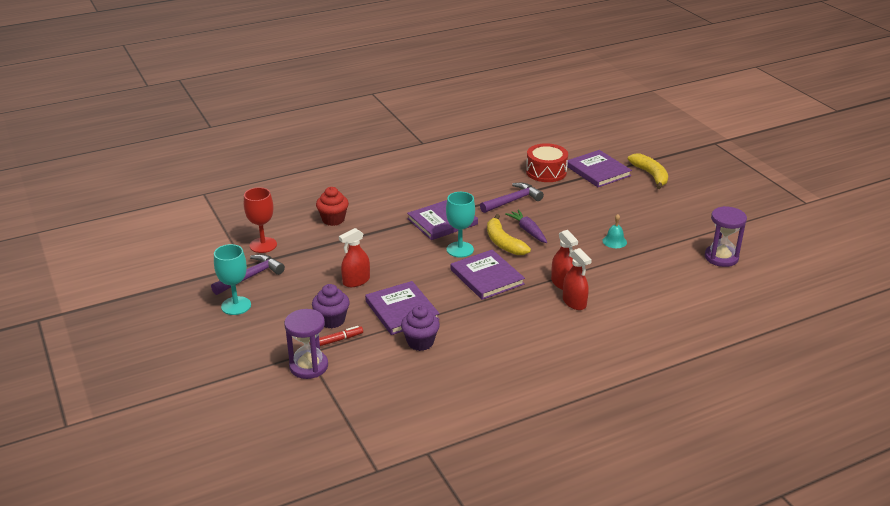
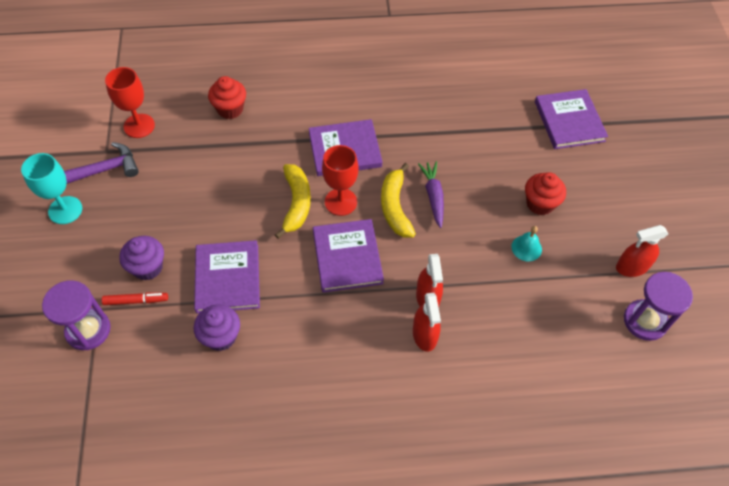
camera: 20 degrees right, 25 degrees up
red spray bottle [339,228,370,287] -> red spray bottle moved to [616,225,668,277]
turquoise goblet [446,192,475,258] -> red goblet [322,145,358,216]
purple hammer [480,183,544,213] -> none
red drum [526,143,568,182] -> none
yellow banana [628,153,668,189] -> yellow banana moved to [275,164,311,239]
none -> red cupcake [525,172,566,215]

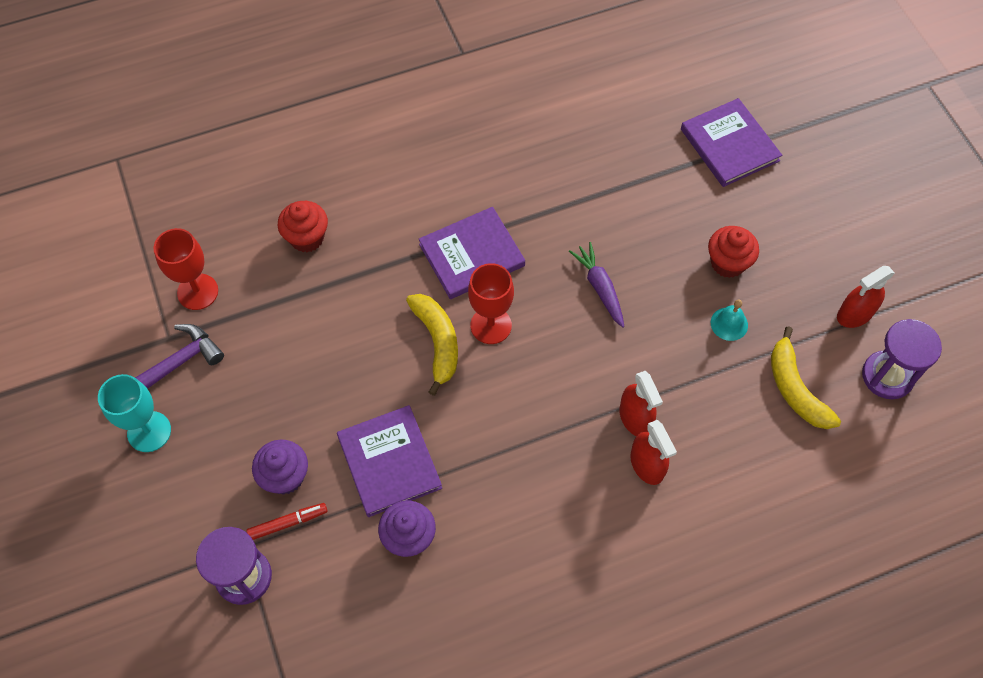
camera: 15 degrees left, 5 degrees up
purple book [313,219,384,293] -> none
yellow banana [381,163,416,237] -> yellow banana moved to [771,326,841,429]

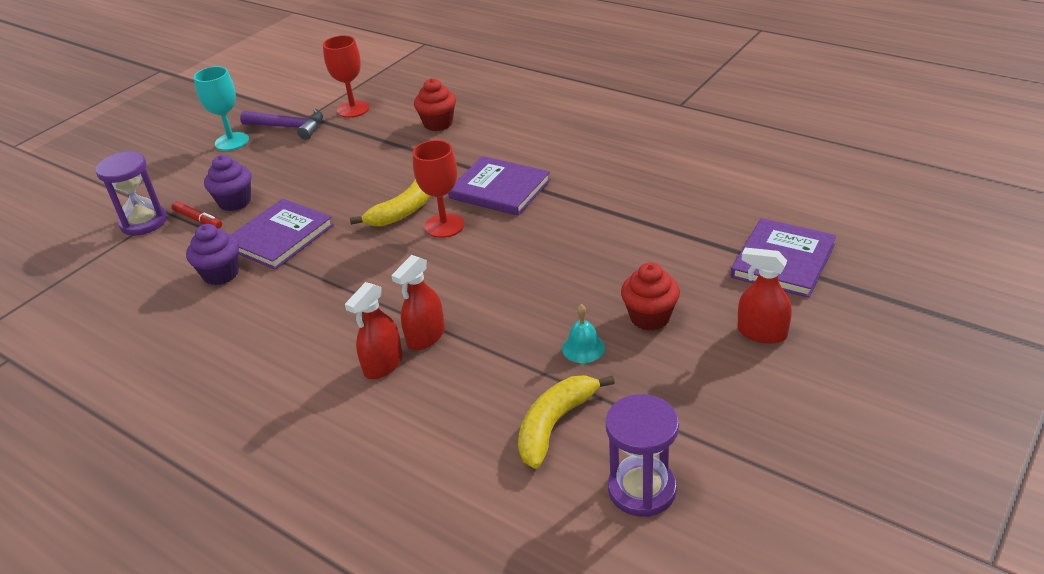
camera: 60 degrees right, 25 degrees down
purple carrot [569,242,624,328] -> none
red spray bottle [837,266,895,328] -> red spray bottle moved to [737,247,792,344]

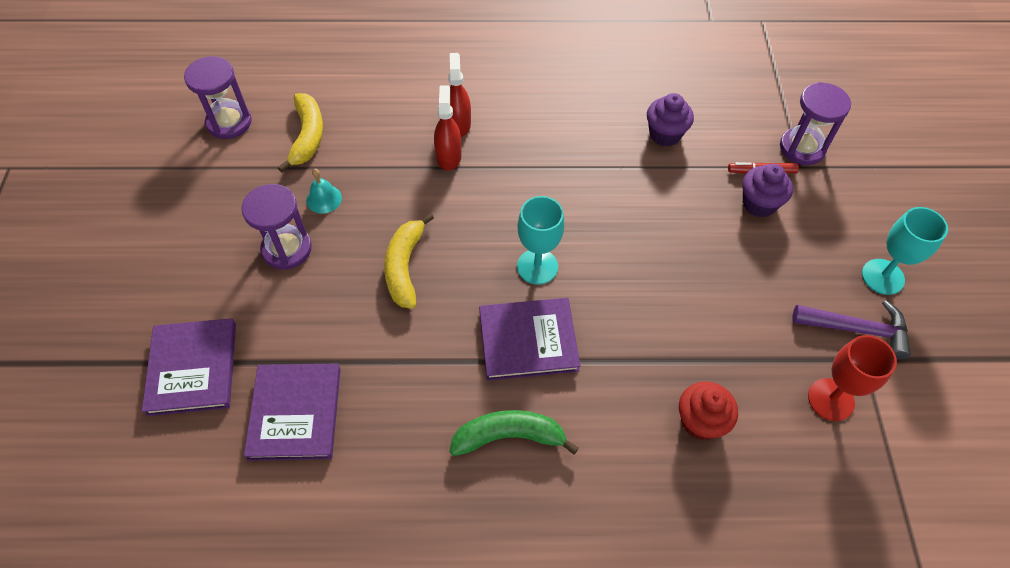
camera: 140 degrees right, 20 degrees up
purple book [231,199,334,270] -> purple book moved to [244,364,341,461]
purple hammer [240,109,323,140] -> purple hammer turned 150 degrees counterclockwise [792,300,911,359]
yellow banana [350,179,430,226] -> yellow banana moved to [384,213,434,309]
red goblet [413,140,464,238] -> turquoise goblet [517,196,565,285]
red cupcake [621,262,680,330] -> purple hourglass [241,184,312,270]
red spray bottle [737,247,792,344] -> none
none -> green banana [450,410,579,456]

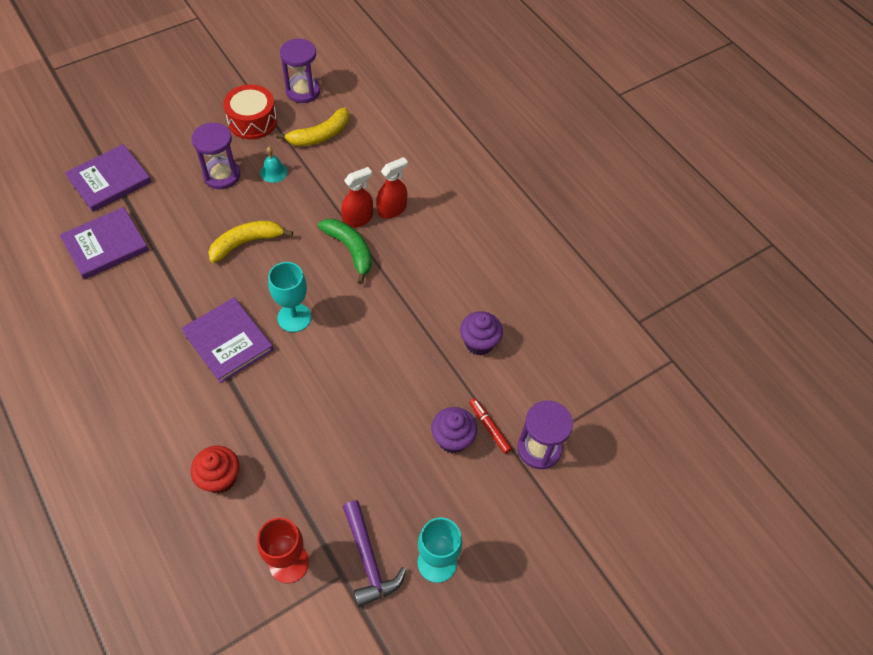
camera: 55 degrees right, 0 degrees up
green banana [450,410,579,456] -> green banana moved to [318,219,372,284]
none -> red drum [223,84,277,139]

